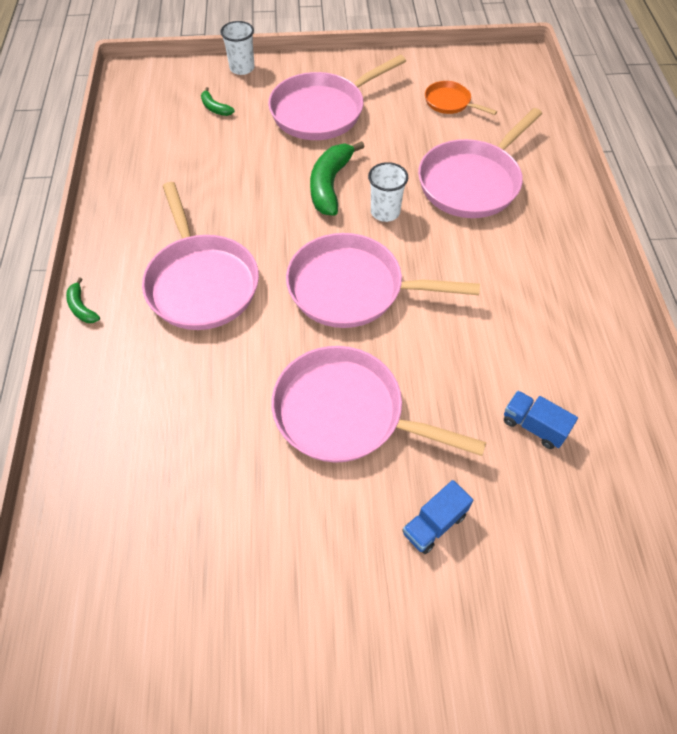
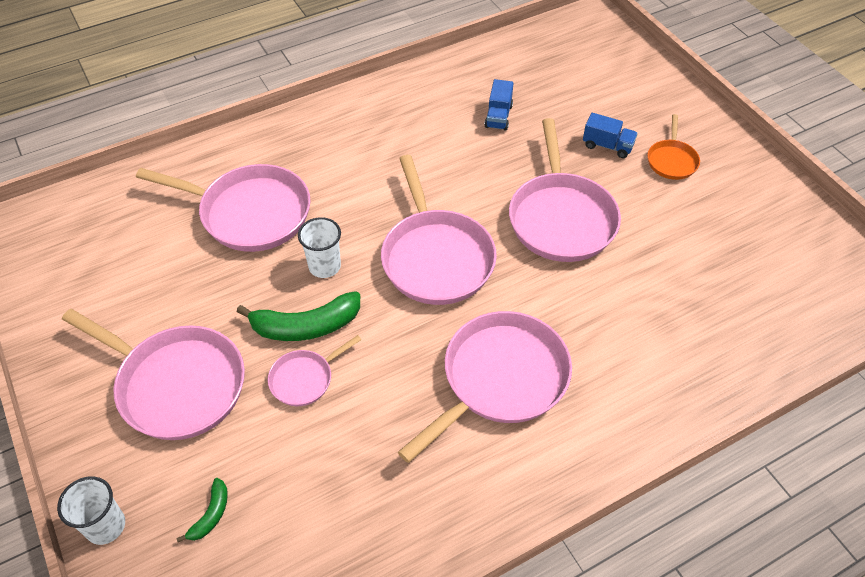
camera: 115 degrees left, 5 degrees down
green banana [66,277,100,323] -> none
orange pan [425,81,497,115] -> orange pan moved to [647,114,700,180]
none -> pink pan [268,335,361,406]

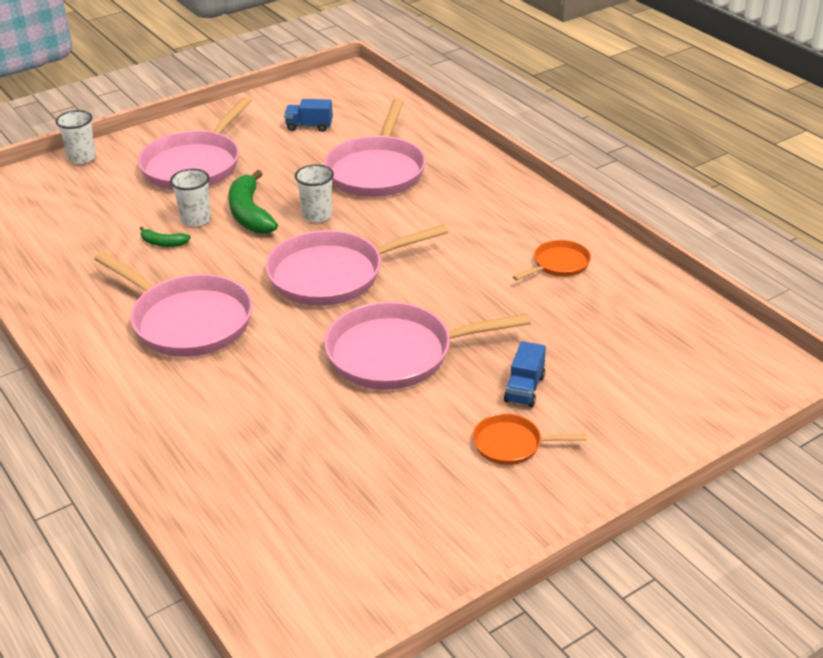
camera: 85 degrees right, 15 degrees down
green banana [176,478,228,543] -> green banana moved to [139,227,191,247]
pink pan [268,335,361,406] -> white cup [170,169,211,227]
blue truck [484,79,513,131] -> blue truck moved to [284,99,333,132]
none -> orange pan [513,240,591,280]

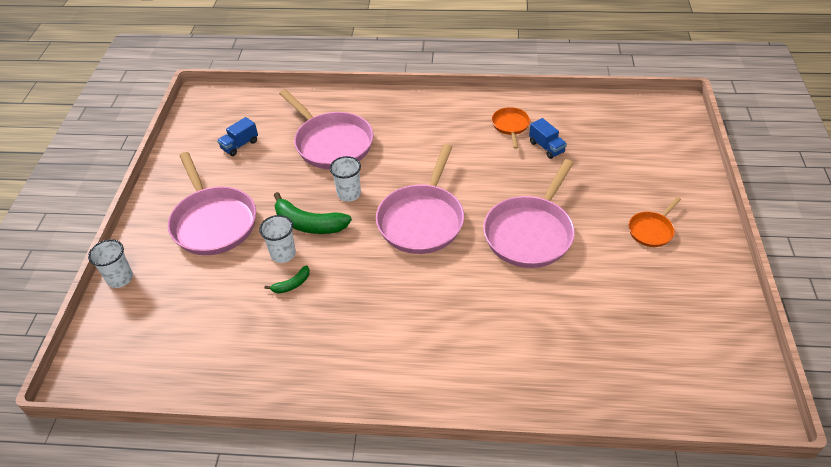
camera: 50 degrees left, 10 degrees up
pink pan [94,252,252,357] -> none
blue truck [504,341,546,407] -> blue truck moved to [529,118,567,159]

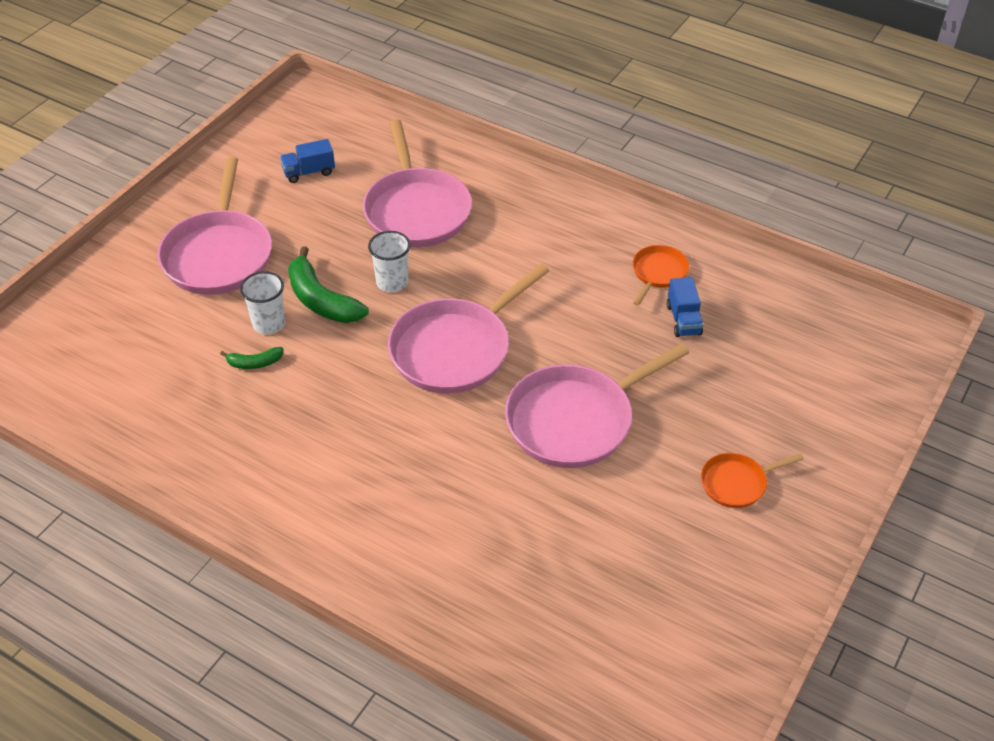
camera: 25 degrees right, 0 degrees up
white cup [88,239,133,288] -> none

